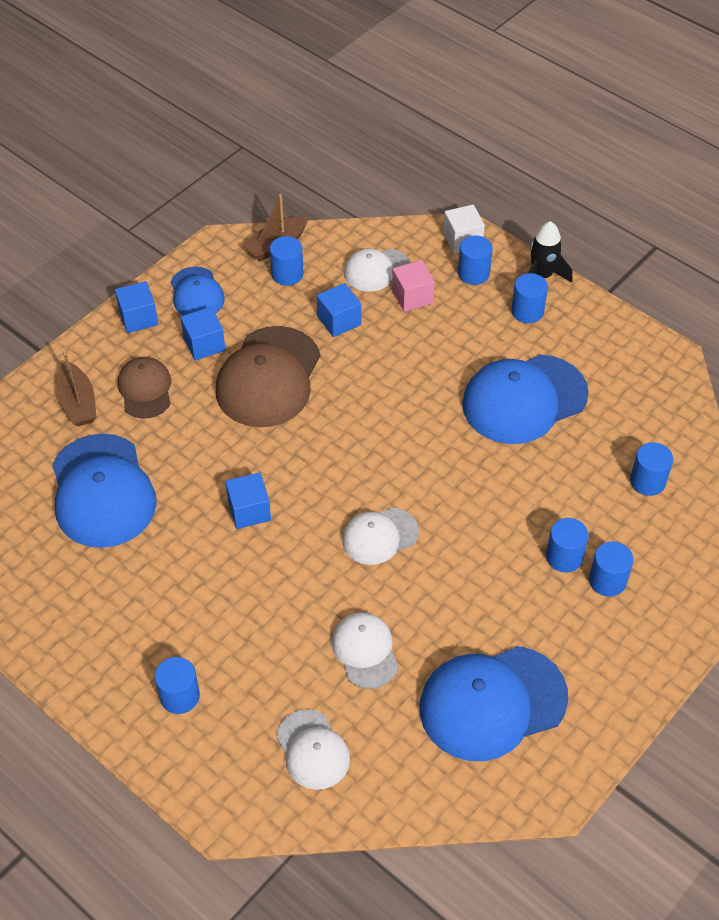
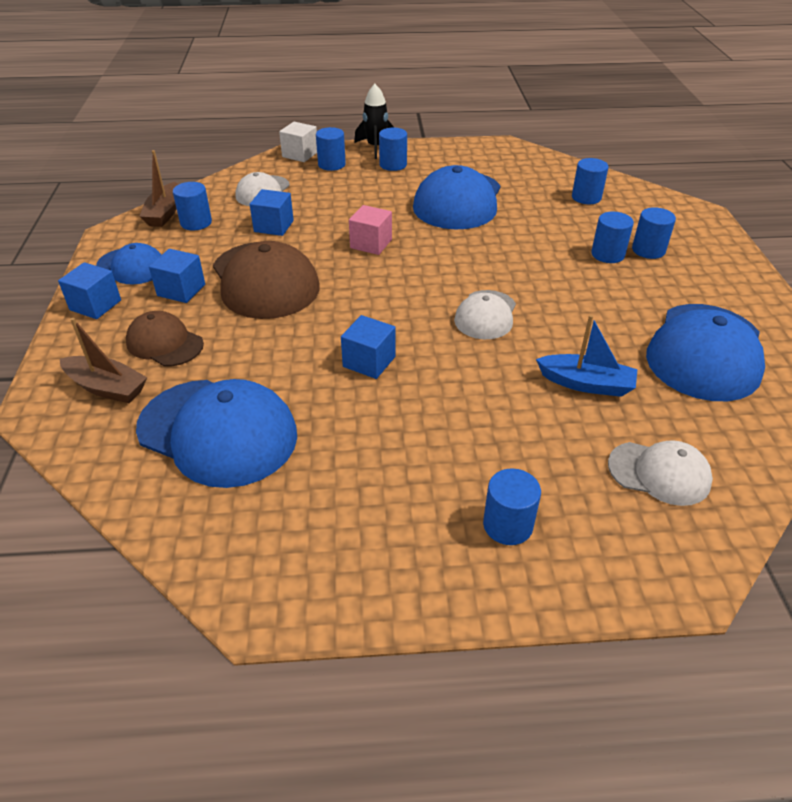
camera: 45 degrees left, 10 degrees down
white cap [332,612,399,689] -> blue boat [536,315,638,397]
pink cube [392,260,435,312] -> pink cube moved to [349,205,392,255]

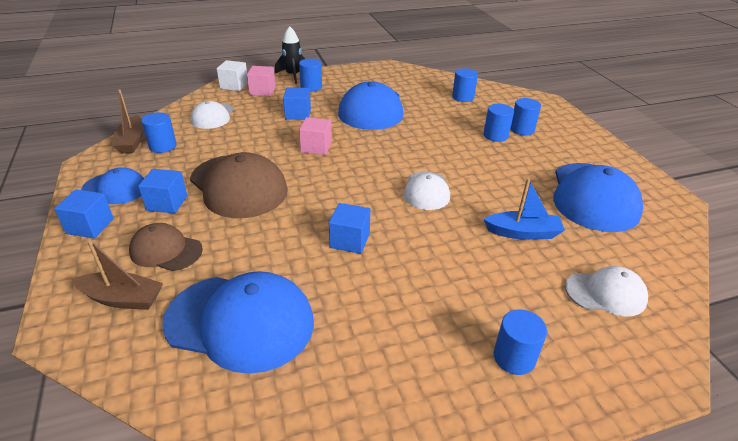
camera: 15 degrees left, 5 degrees down
blue cube [250,189,294,236] -> blue cube moved to [283,87,311,120]
blue cylinder [316,127,346,171] -> pink cube [247,66,276,96]

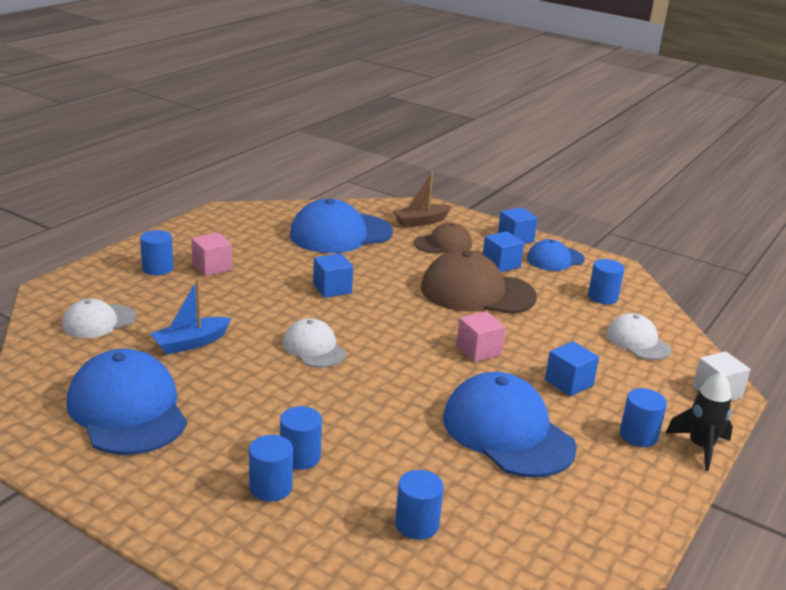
camera: 140 degrees right, 10 degrees down
brown boat [113,89,144,154] -> none
pink cube [247,66,276,96] -> pink cube moved to [191,232,232,276]

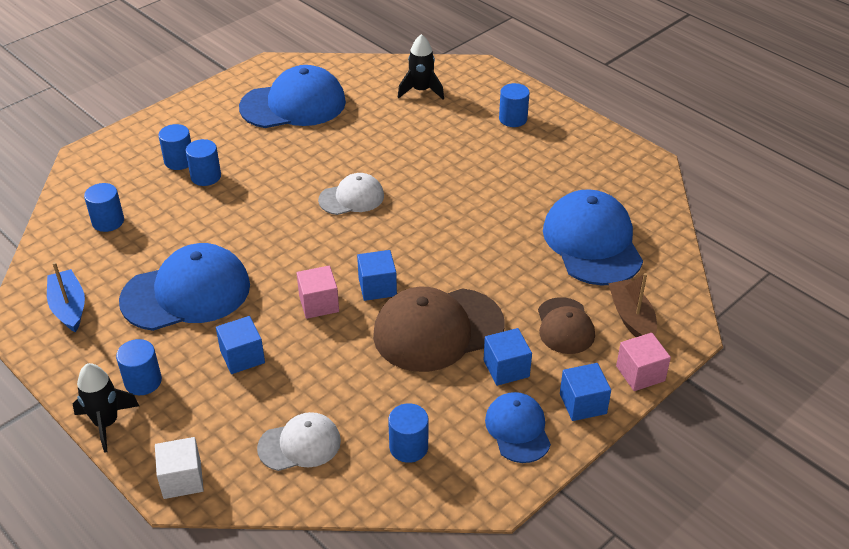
camera: 105 degrees right, 15 degrees up
white cap [62,298,136,338] -> black rocket [398,34,444,99]
blue boat [151,279,231,355] -> blue boat moved to [47,262,85,332]
pink cube [191,232,232,276] -> pink cube moved to [616,333,671,391]
blue cube [313,253,353,298] -> blue cube moved to [357,250,397,301]
brown cap [421,250,537,314] -> brown cap turned 135 degrees counterclockwise [373,287,505,372]

